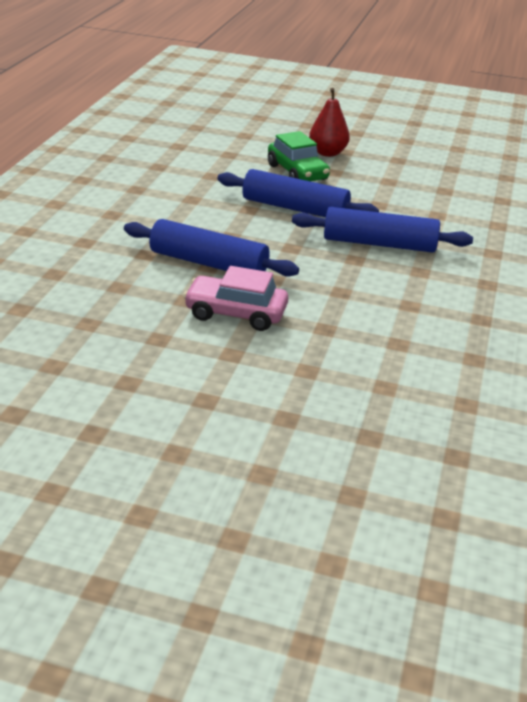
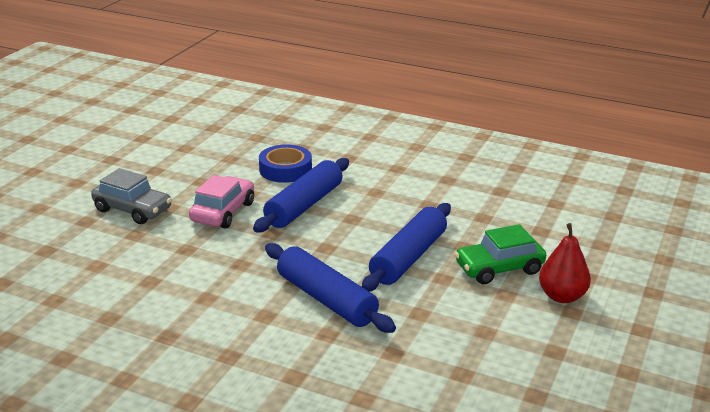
camera: 100 degrees right, 5 degrees down
blue rolling pin [292,207,473,253] -> blue rolling pin turned 60 degrees counterclockwise [265,243,396,333]
none -> grey car [91,168,172,224]
none -> blue tape [259,144,312,183]

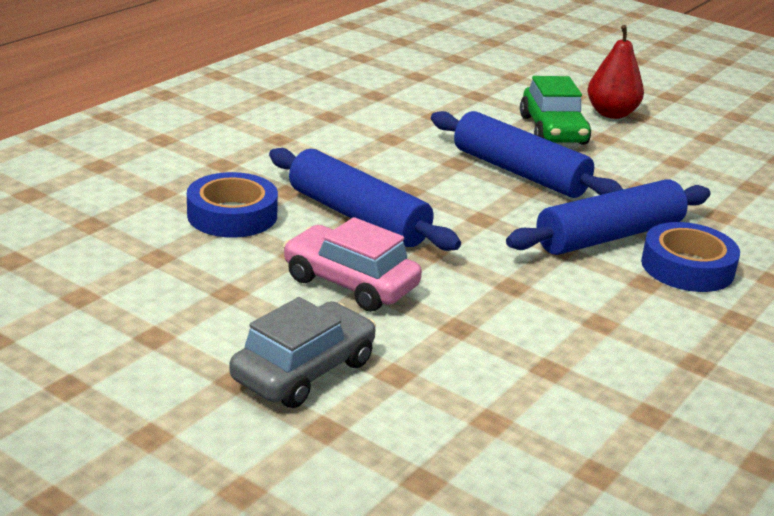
camera: 80 degrees left, 0 degrees up
none -> blue tape [641,222,740,292]

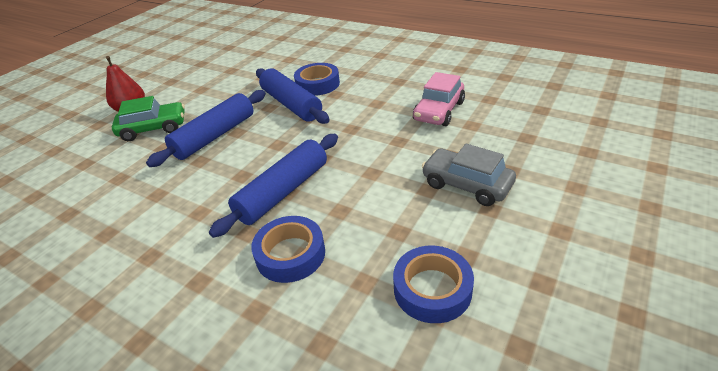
camera: 90 degrees left, 10 degrees up
pink car [283,217,422,312] -> pink car moved to [413,72,465,126]
none -> blue tape [393,246,474,323]

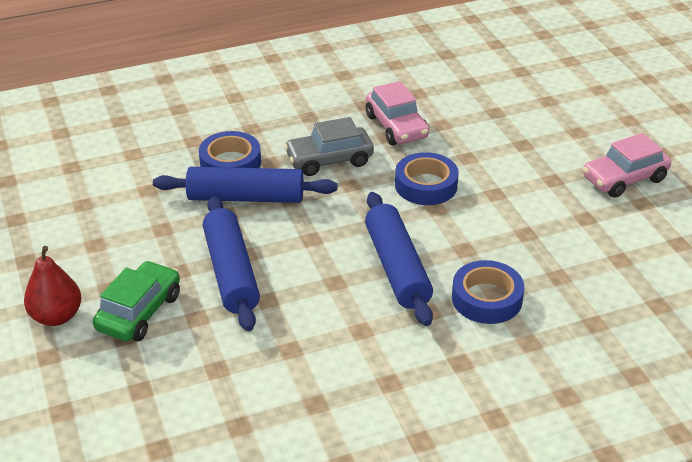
camera: 55 degrees left, 0 degrees up
blue tape [393,246,474,323] -> blue tape moved to [395,152,459,205]
grey car [422,144,516,206] -> grey car moved to [284,117,374,176]
none -> pink car [583,133,671,198]

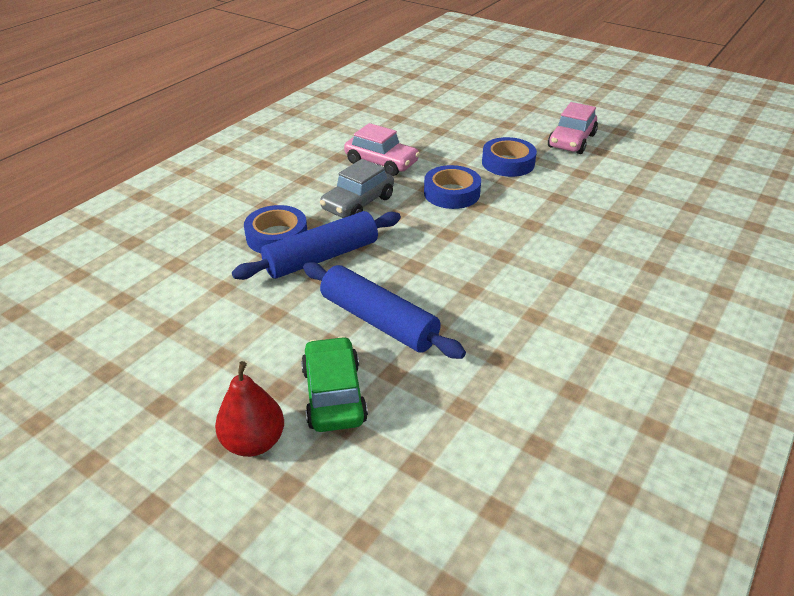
camera: 35 degrees left, 0 degrees up
blue rolling pin [365,192,433,326] -> none
blue tape [452,260,524,324] -> blue tape moved to [482,137,537,177]

